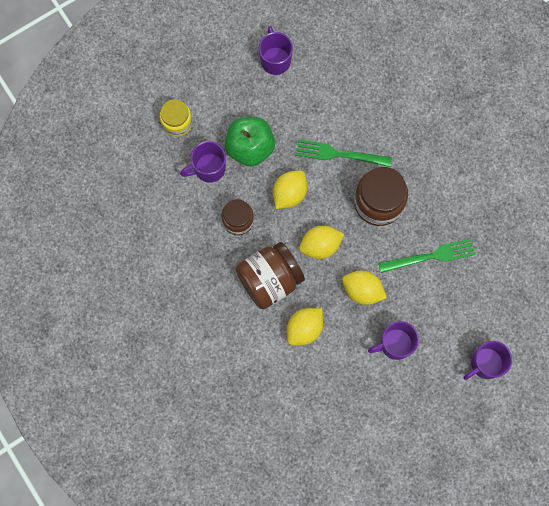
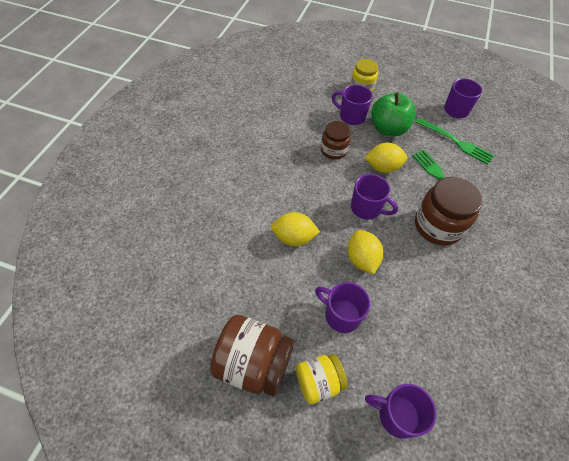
camera: 50 degrees right, 20 degrees down
brown jar [235,242,305,309] -> brown jar moved to [210,315,294,397]
yellow lemon [299,226,344,259] -> purple mug [351,174,398,220]
green fork [378,239,476,273] -> green fork moved to [415,118,494,165]
none -> yellow jar [296,354,348,404]

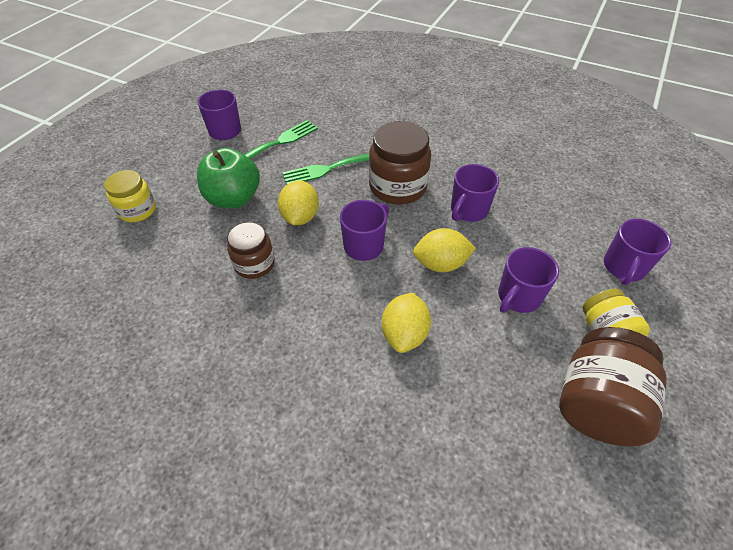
camera: 80 degrees left, 5 degrees down
purple mug [332,85,373,125] -> purple mug moved to [451,164,499,222]

